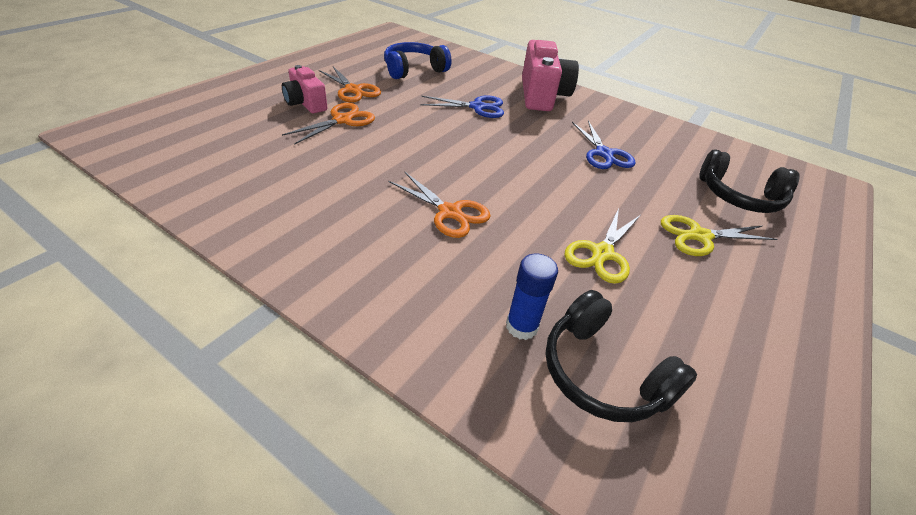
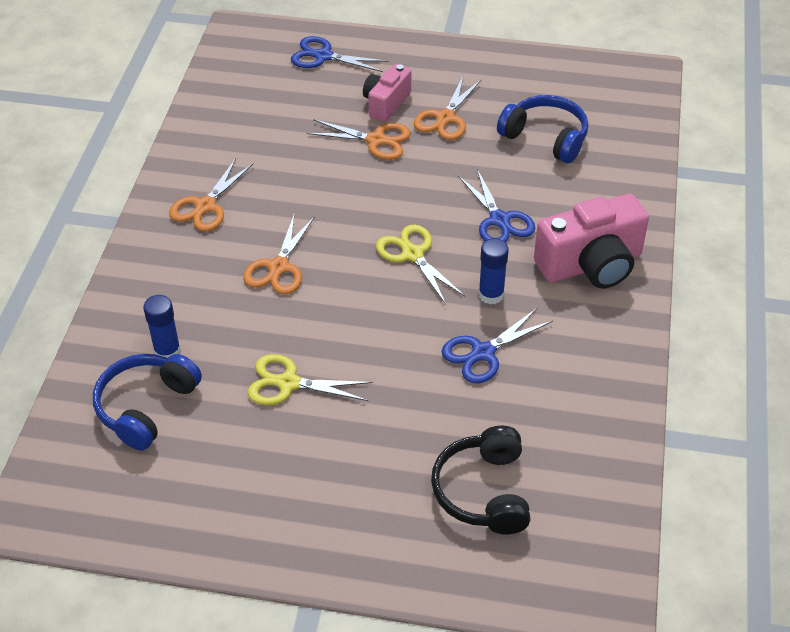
camera: 70 degrees right, 5 degrees up
black headphones [546,290,697,422] -> blue headphones [93,354,202,451]
yellow scissors [661,215,777,256] -> yellow scissors moved to [376,225,465,304]
none -> orange scissors [169,158,254,231]
none -> blue scissors [291,36,389,72]
none -> blue glue stick [478,238,509,304]

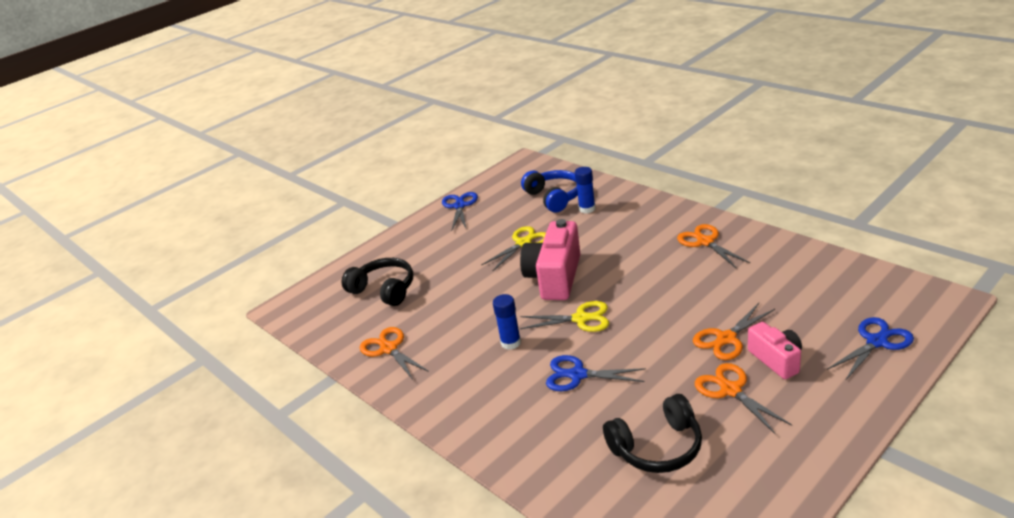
camera: 130 degrees right, 15 degrees down
orange scissors [243,212,315,294] -> orange scissors moved to [360,327,429,380]
blue scissors [441,308,553,383] -> blue scissors moved to [442,192,478,231]
blue headphones [497,95,588,163] -> black headphones [603,394,702,473]
pink camera [534,194,649,288] -> pink camera moved to [520,219,580,300]

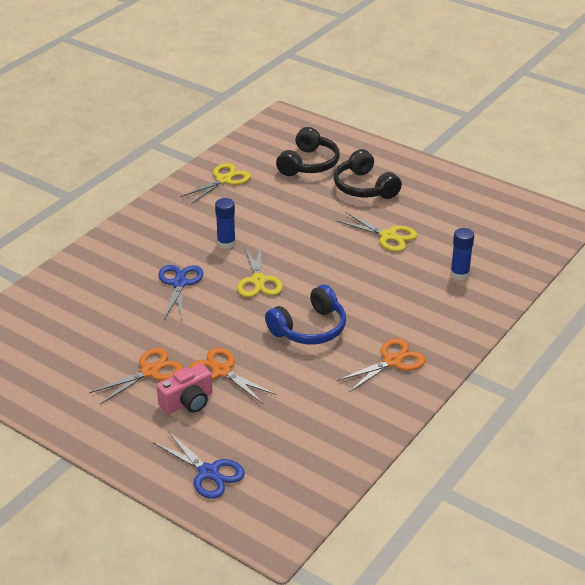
camera: 75 degrees right, 5 degrees up
orange scissors [360,327,429,380] -> yellow scissors [180,163,251,204]
blue scissors [442,192,478,231] -> none
pink camera [520,219,580,300] -> none
blue headphones [521,170,578,212] -> blue headphones moved to [265,285,346,344]
black headphones [603,394,702,473] -> black headphones moved to [334,149,402,199]

